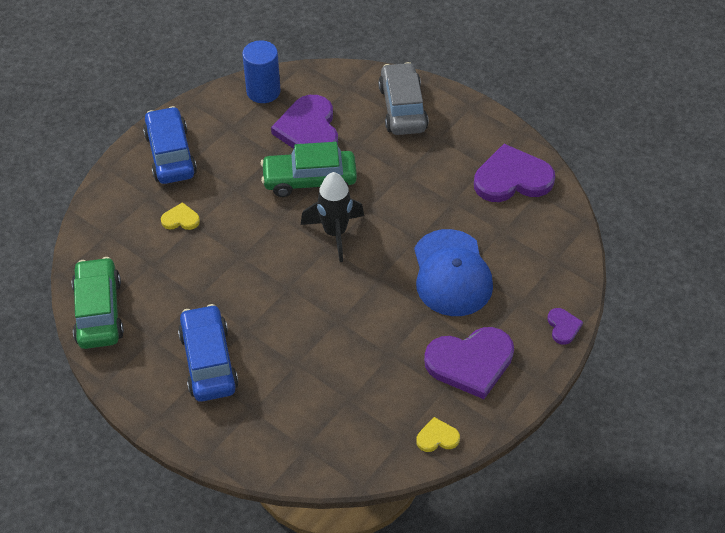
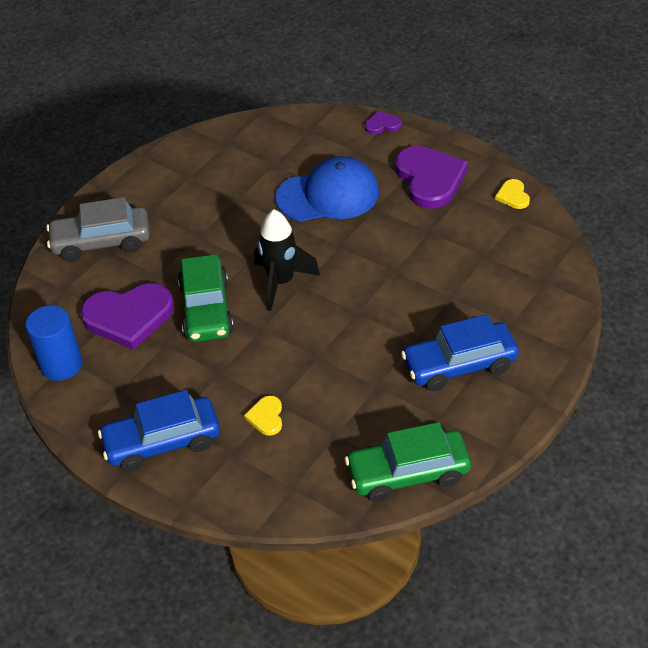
camera: 90 degrees left, 5 degrees down
purple heart [474,144,555,202] -> none

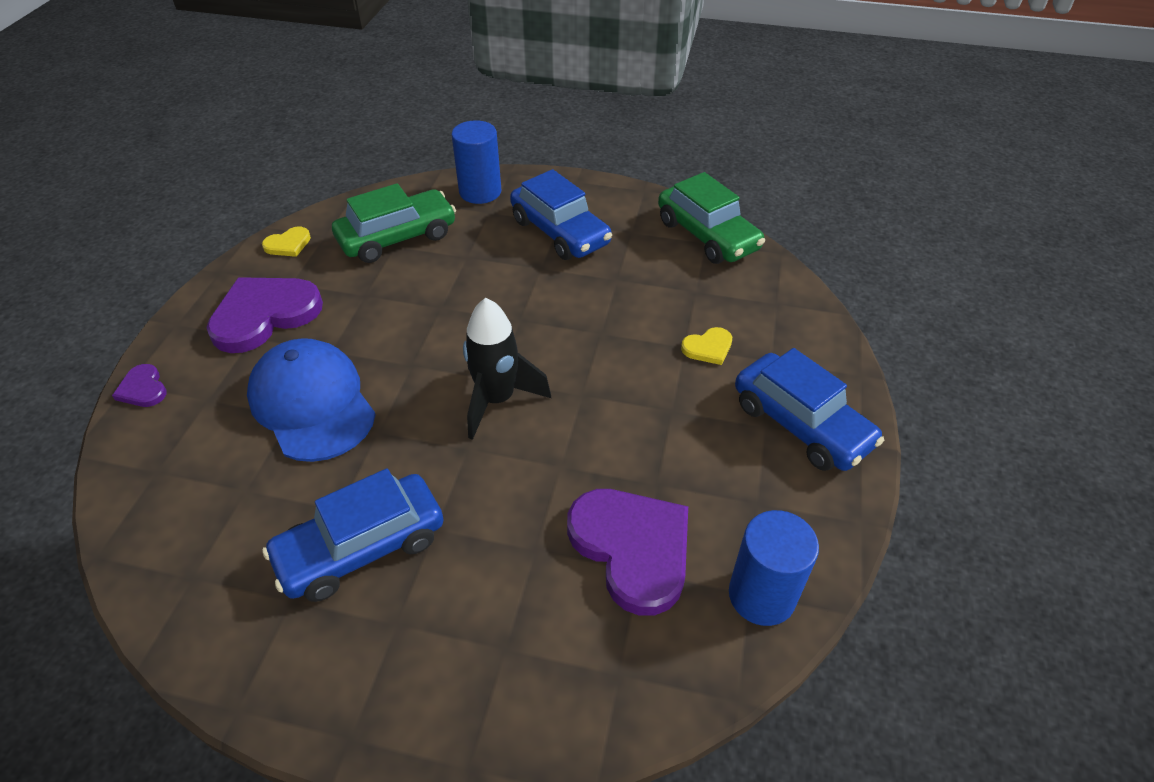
camera: 115 degrees left, 0 degrees up
grey car [46,197,150,262] -> none
green car [178,254,234,342] -> green car moved to [332,183,456,263]
none -> blue car [262,468,443,602]
none -> blue cylinder [452,120,501,204]

